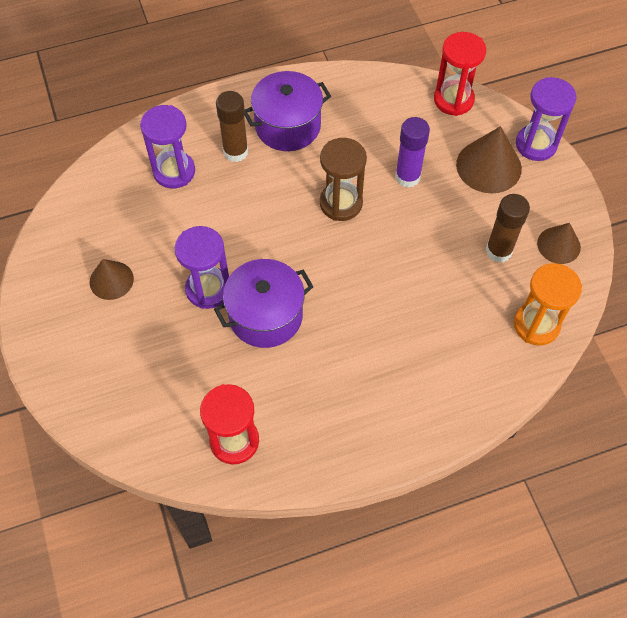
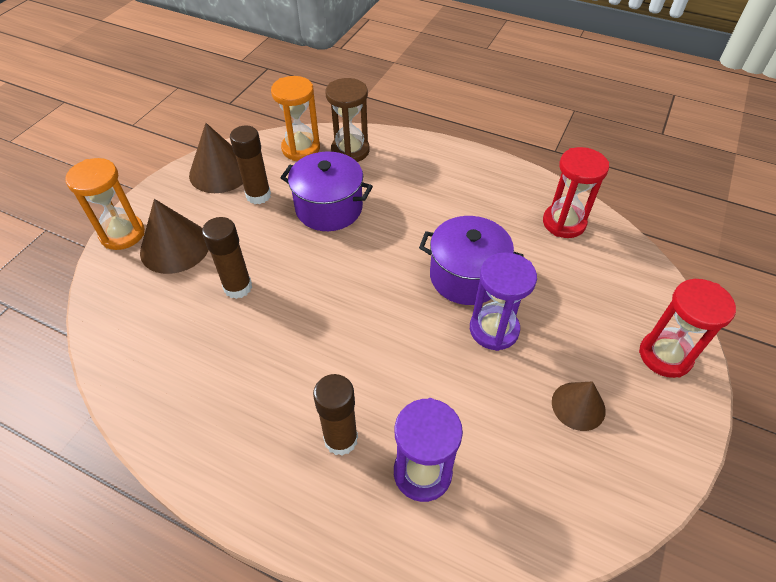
camera: 135 degrees left, 10 degrees down
purple pot [245,71,331,151] -> purple pot moved to [280,152,373,231]
brown hourglass [320,138,367,221] -> brown hourglass moved to [326,78,370,162]
purple glue stick [395,117,430,188] -> brown glue stick [202,217,252,299]
red hourglass [434,32,486,116] -> red hourglass moved to [639,279,736,378]
purple hourglass [516,77,577,161] -> orange hourglass [65,158,145,250]
brown cone [537,223,581,264] -> brown cone [189,123,243,193], size x1.59

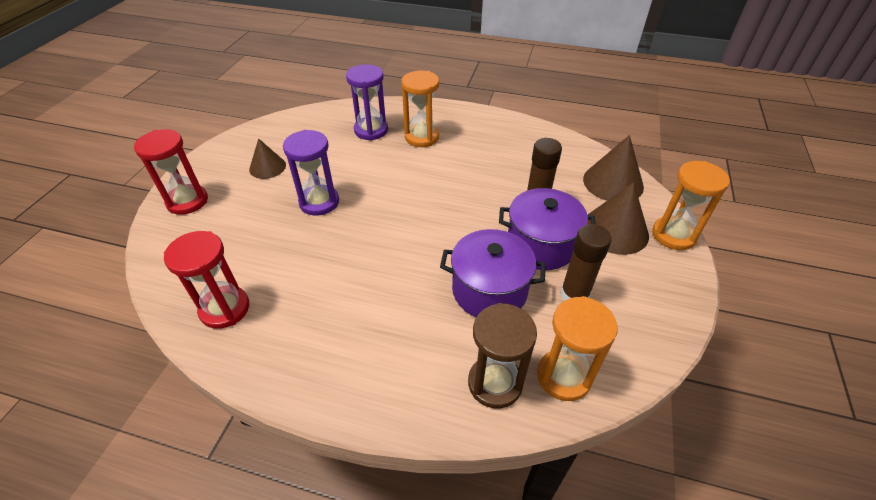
camera: 170 degrees right, 5 degrees down
brown cone [189,123,243,193] -> brown cone moved to [583,135,644,201]
brown glue stick [313,374,358,456] -> orange hourglass [401,71,439,147]
purple pot [419,216,524,305] -> purple pot moved to [499,188,596,270]

